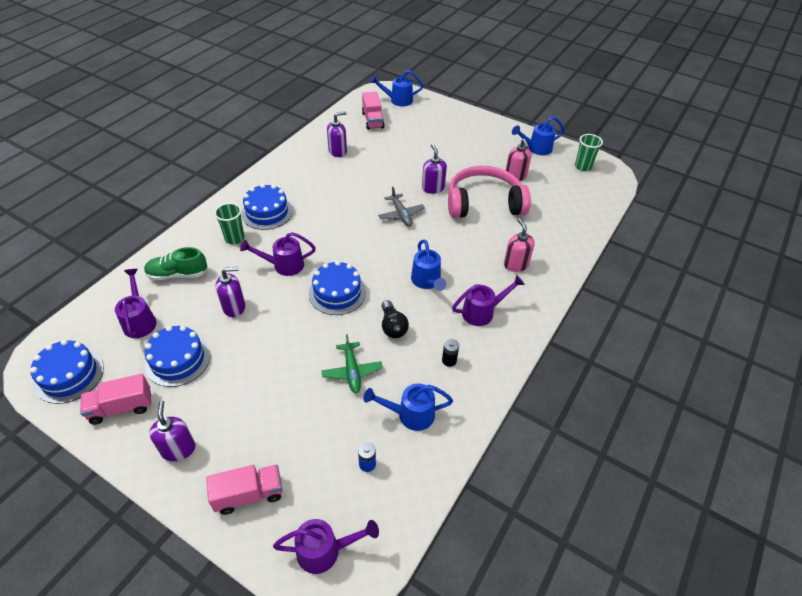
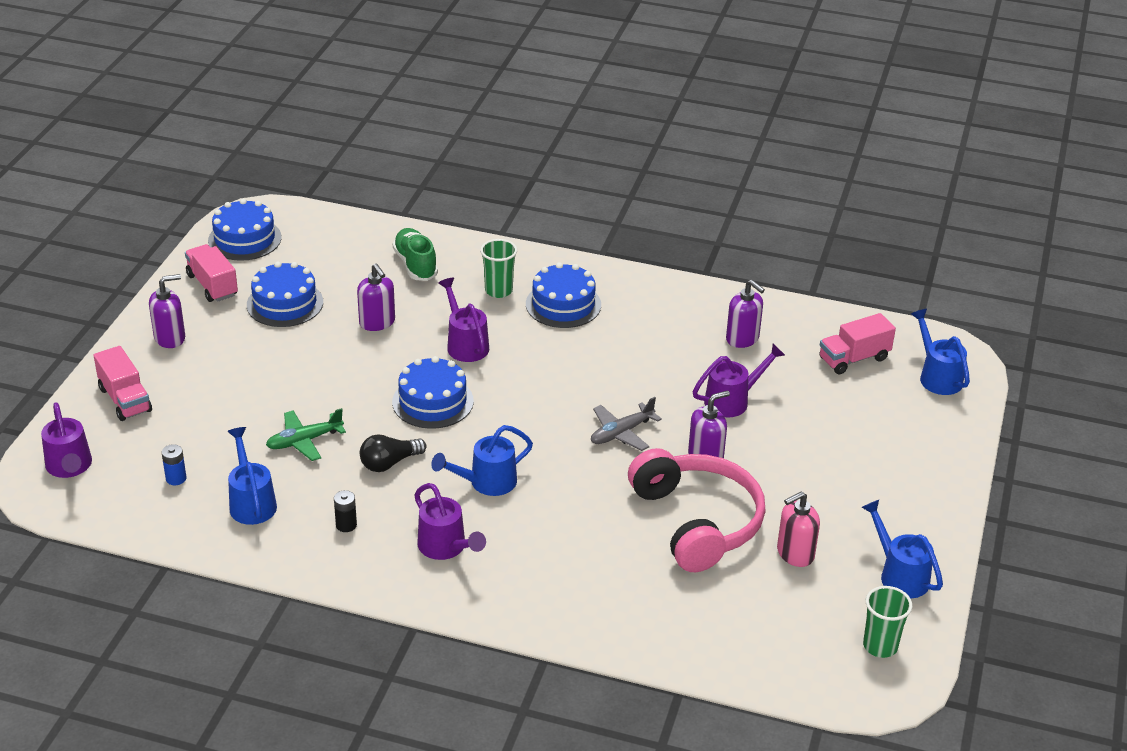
camera: 75 degrees right, 10 degrees down
purple watering can [115,269,157,338] -> purple watering can moved to [693,344,785,418]
pink soap dispenser [504,219,535,272] -> none

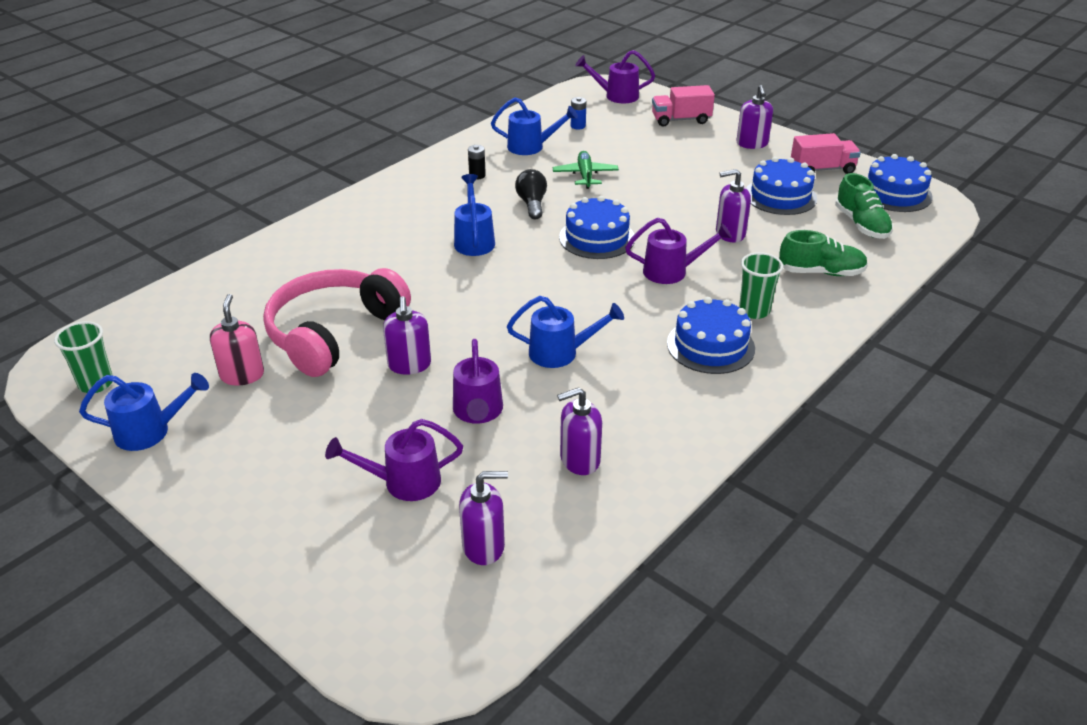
camera: 115 degrees right, 0 degrees up
purple watering can [415,483,486,560] -> purple watering can moved to [325,419,463,501]
grey plane [591,397,662,451] -> none
pink headphones [628,448,766,572] -> pink headphones turned 120 degrees clockwise [263,268,411,377]
pink truck [819,313,896,374] -> purple soap dispenser [459,471,508,565]
blue watering can [911,309,970,395] -> blue watering can moved to [507,296,624,368]
none -> green shoe [835,173,893,239]

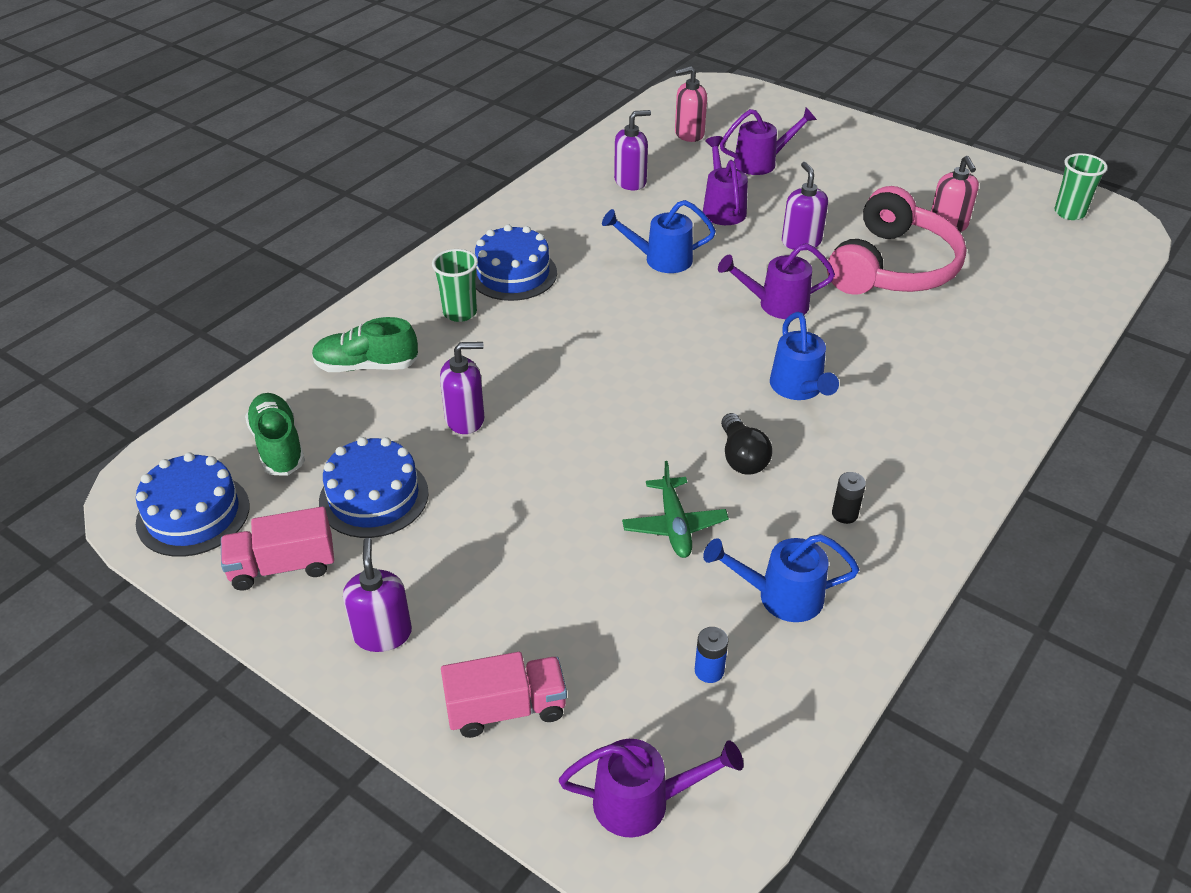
camera: 175 degrees right, 5 degrees up
blue watering can [79,373,209,451] -> none
purple soap dispenser [459,471,508,565] -> pink soap dispenser [675,66,707,142]
blue cake [559,196,635,259] -> none
purple watering can [625,218,732,284] -> purple watering can moved to [718,243,835,319]

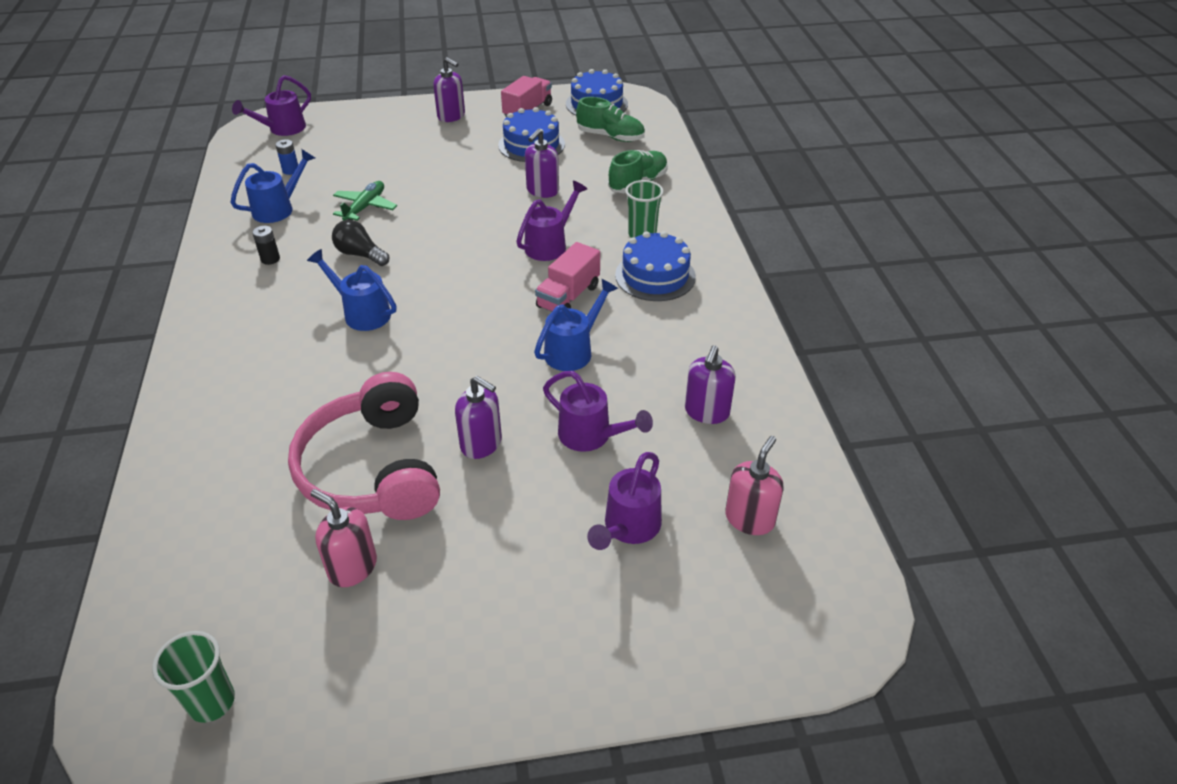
camera: 135 degrees right, 0 degrees up
pink truck [441,652,567,738] -> pink truck moved to [535,242,600,312]
green plane [622,461,729,558] -> green plane turned 75 degrees clockwise [333,181,397,221]
purple watering can [718,243,835,319] -> purple watering can moved to [516,181,587,261]

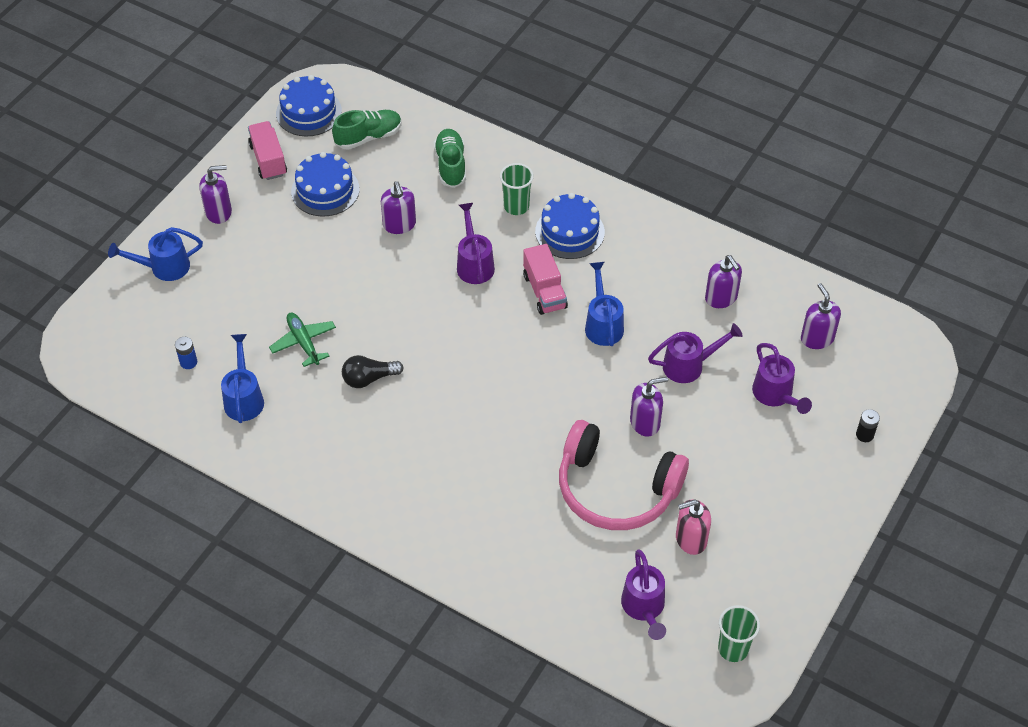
camera: 50 degrees left, 10 degrees up
purple watering can [232,75,311,136] -> purple watering can moved to [621,549,666,640]
black battery [252,226,280,265] -> black battery moved to [856,409,880,442]
blue watering can [307,249,397,331] -> blue watering can moved to [108,227,203,281]
pink soap dispenser [725,436,784,535] -> purple soap dispenser [801,283,841,349]

